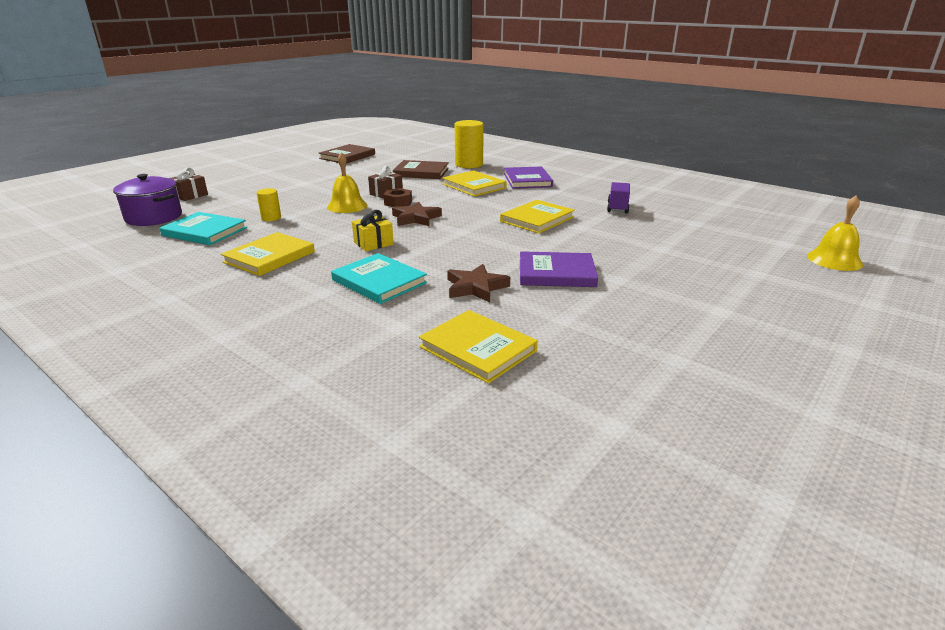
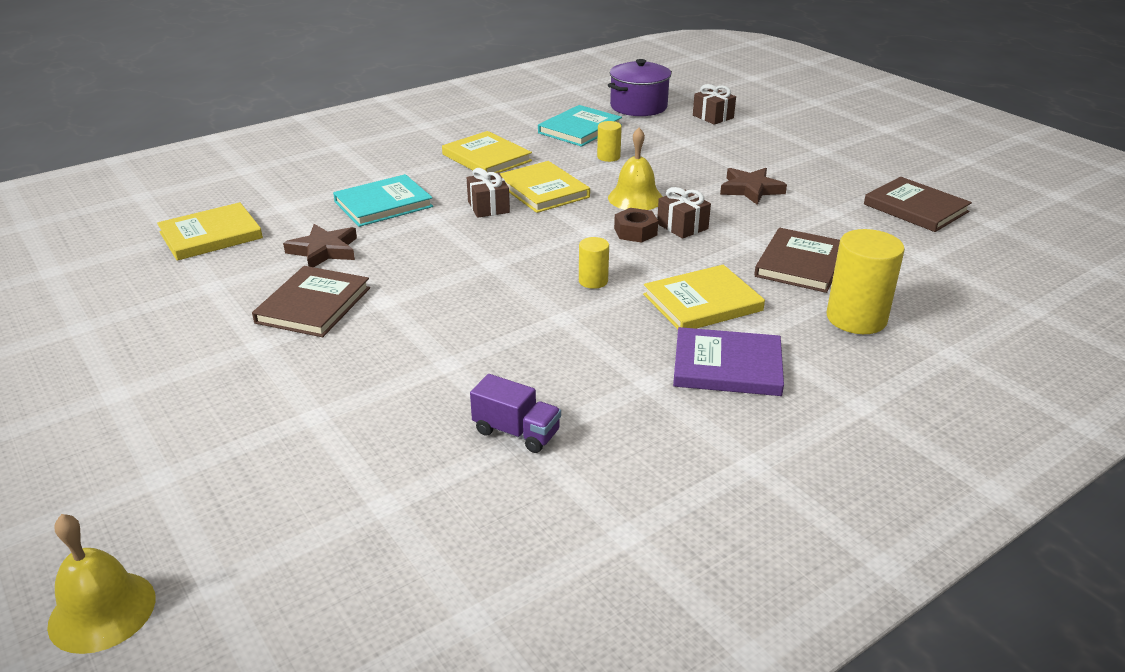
camera: 105 degrees right, 5 degrees up
yellow gift [352,210,394,251] -> brown gift [467,168,510,218]
brown star [392,202,442,226] -> brown star moved to [720,168,787,205]
yellow book [500,200,575,234] -> yellow book moved to [500,161,590,213]
purple book [520,251,598,287] -> brown book [252,266,370,337]
none -> yellow cylinder [579,237,609,289]

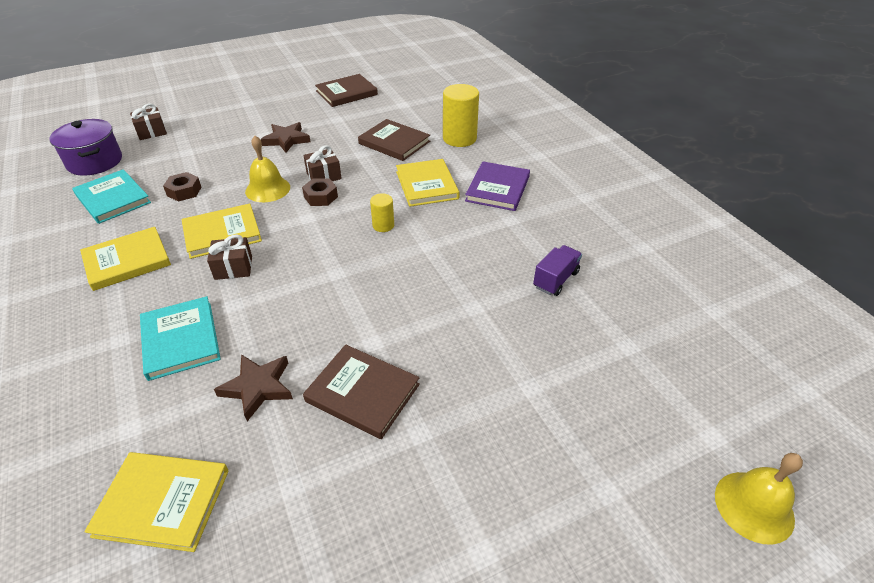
camera: 80 degrees left, 10 degrees up
yellow book [157,202,263,261] -> yellow book turned 60 degrees counterclockwise [84,452,229,552]
yellow cylinder [597,121,622,162] -> brown nut [163,172,202,202]

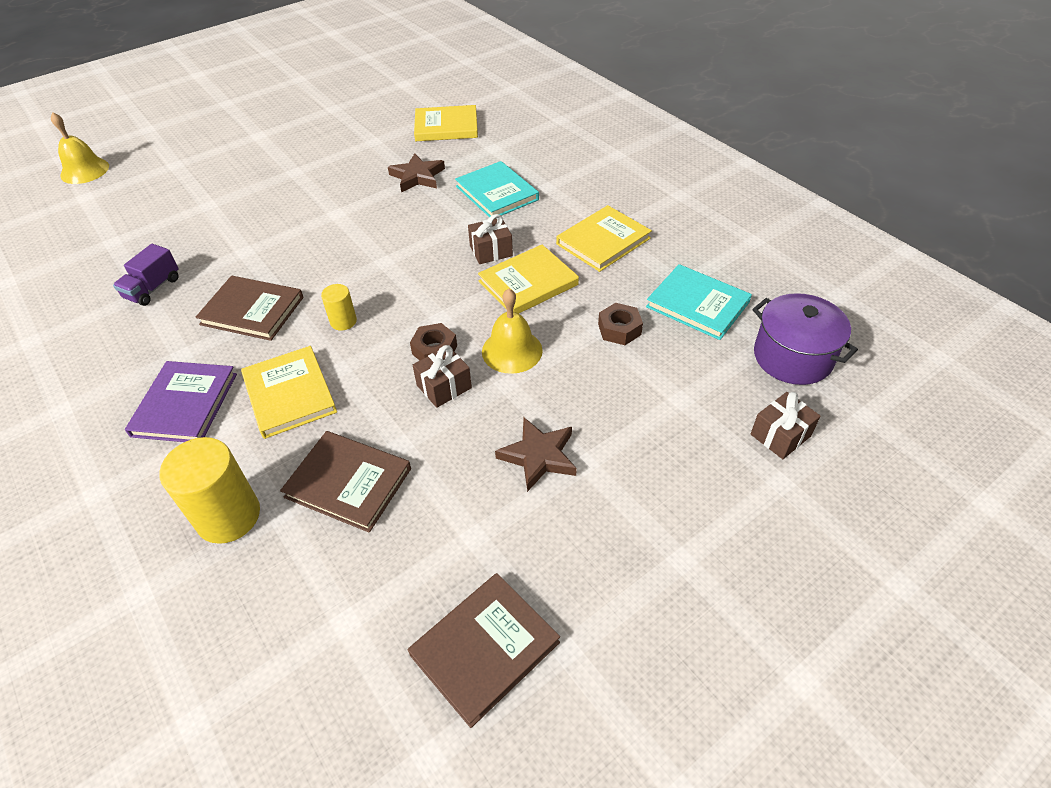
camera: 170 degrees right, 5 degrees up
brown book [303,344,420,439] -> brown book moved to [196,276,304,341]

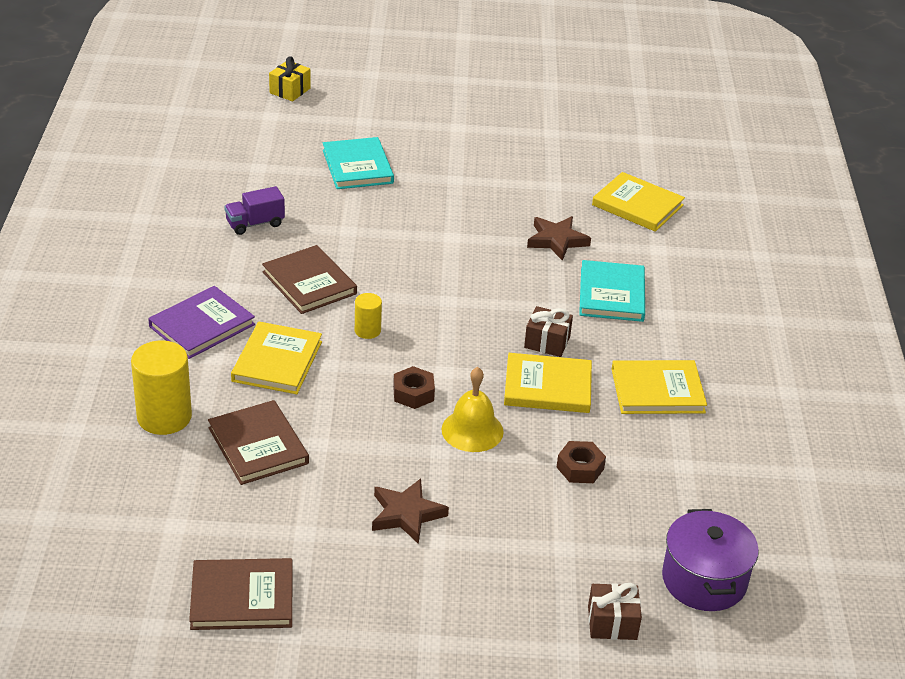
camera: 35 degrees right, 10 degrees down
yellow bell [51,112,109,184] -> yellow gift [269,56,310,102]
brown gift [413,345,472,408] -> none
turquoise book [646,264,752,340] -> turquoise book moved to [323,137,394,189]

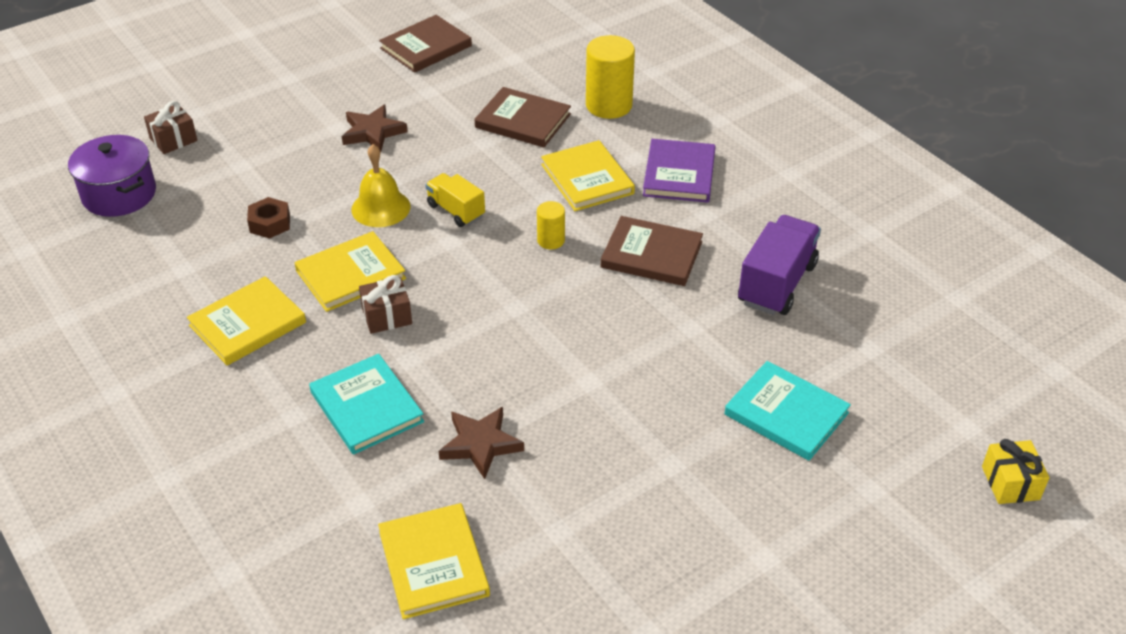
camera: 145 degrees right, 5 degrees up
purple truck [224,186,285,235] -> purple truck [738,215,821,315], size x1.64
brown nut [393,366,435,409] -> yellow truck [425,173,485,227]
yellow book [592,172,685,232] -> yellow book turned 75 degrees clockwise [378,503,490,619]

